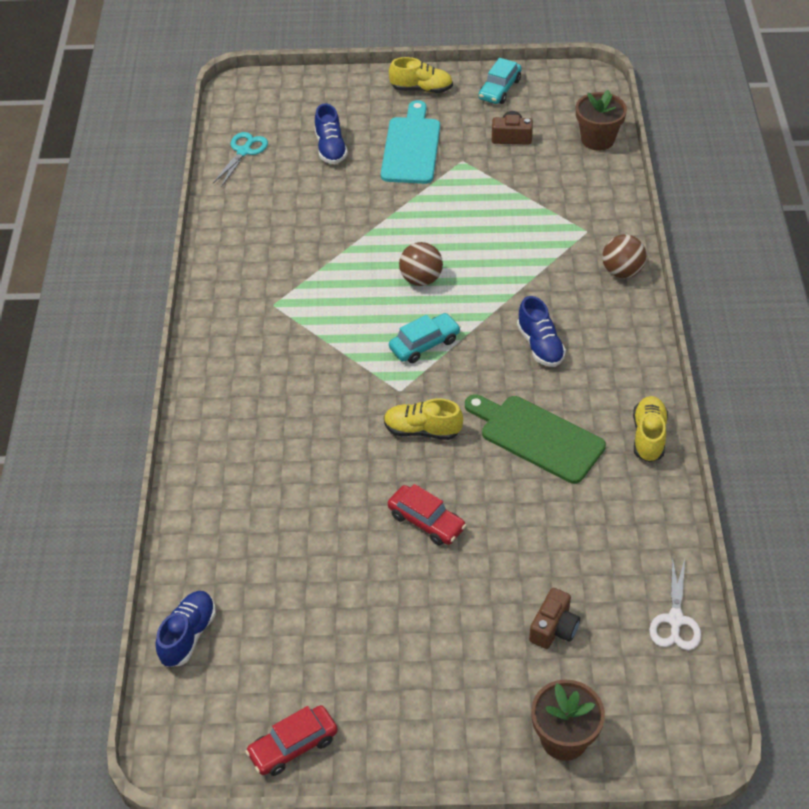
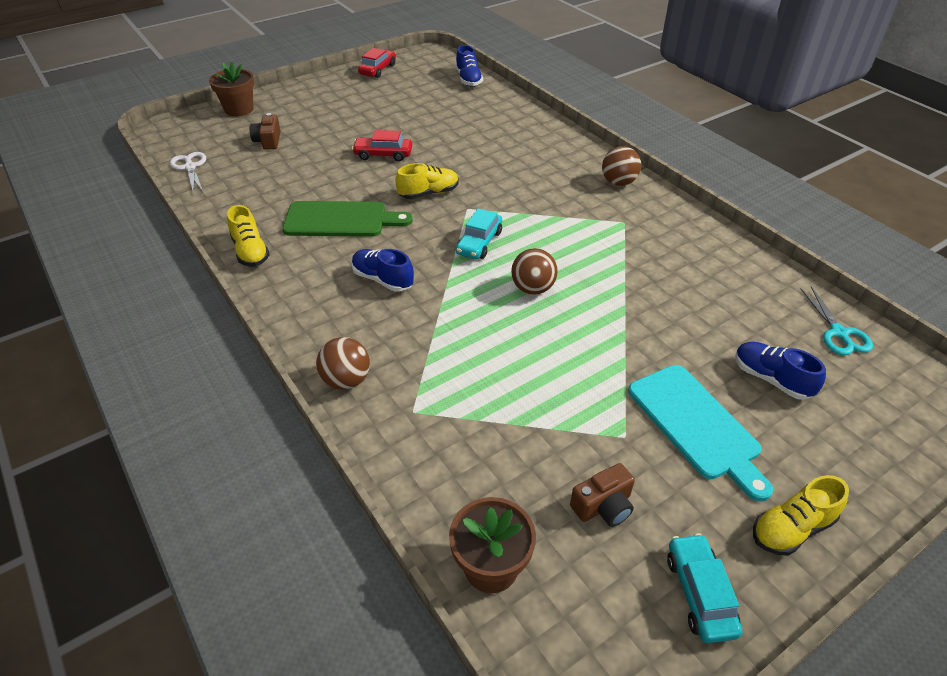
camera: 145 degrees right, 5 degrees down
none -> brown ball [602,146,641,186]

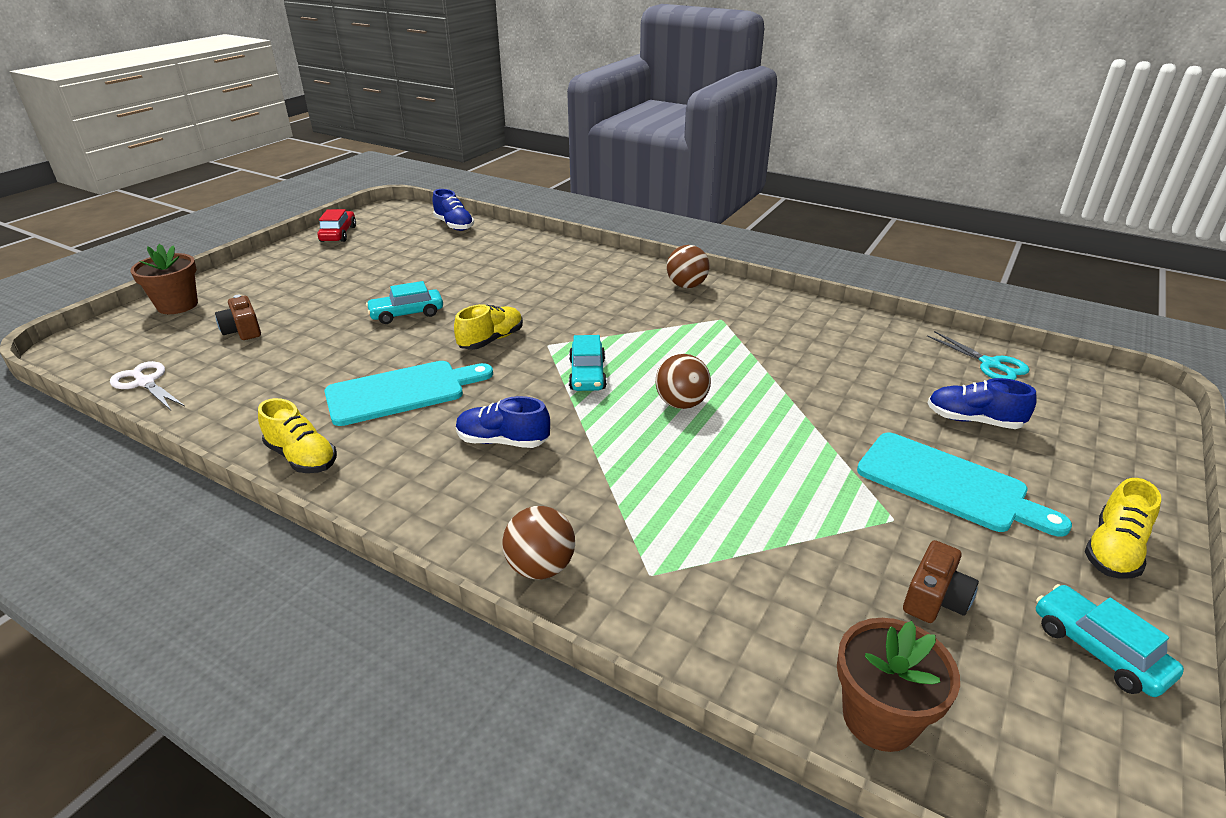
camera: 25 degrees left, 10 degrees down
green cutting board [282,201,413,237] -> turquoise cutting board [324,361,493,426]
red car [352,130,412,161] -> turquoise car [366,281,443,324]

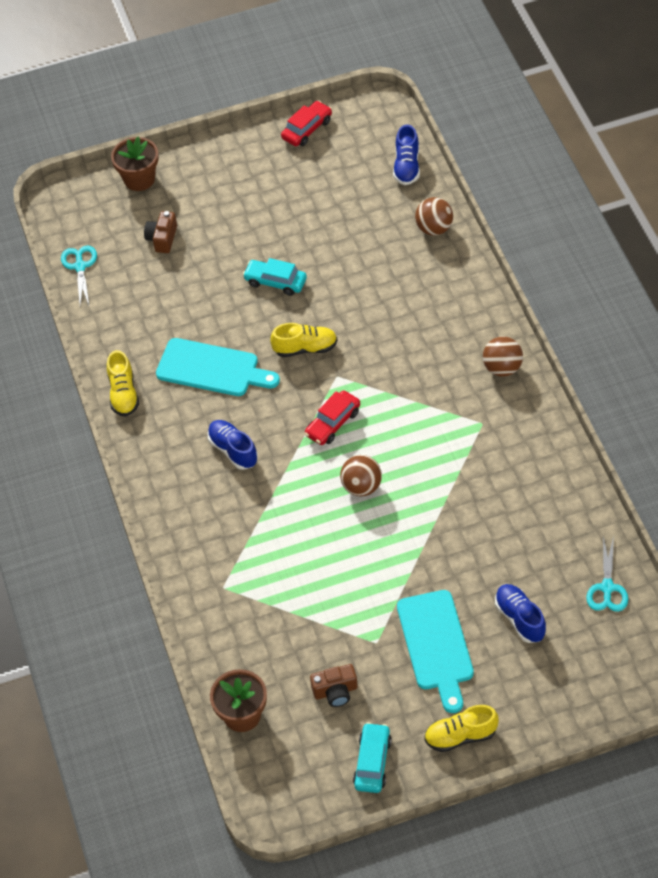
camera: 45 degrees right, 20 degrees up
white scissors [110,361,185,410] -> turquoise scissors [61,246,97,305]
brown ball [502,506,575,579] -> brown ball moved to [415,197,453,236]
turquoise car [569,335,607,391] -> red car [305,390,360,445]

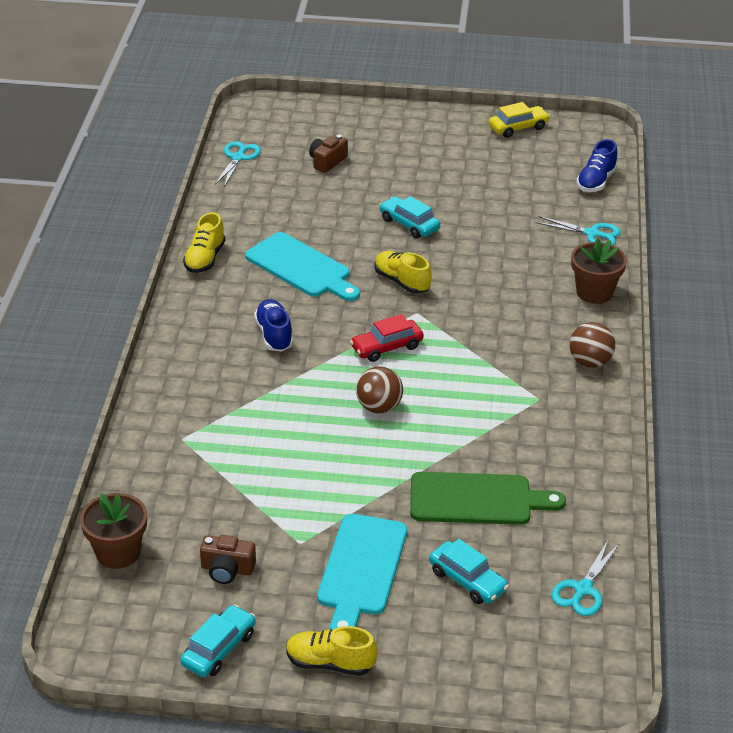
camera: 20 degrees right, 15 degrees down
brown flower pot [111,137,159,191] -> brown flower pot moved to [571,238,627,304]
yellow shoe [270,323,337,357] -> yellow shoe turned 150 degrees counterclockwise [374,251,432,294]
red car [281,101,332,146] -> yellow car [489,102,550,138]
brown ball [415,197,453,236] -> turquoise scissors [535,216,621,246]
blue shoe [495,584,546,643] -> turquoise car [429,539,509,604]
none -> green cutting board [410,472,566,525]

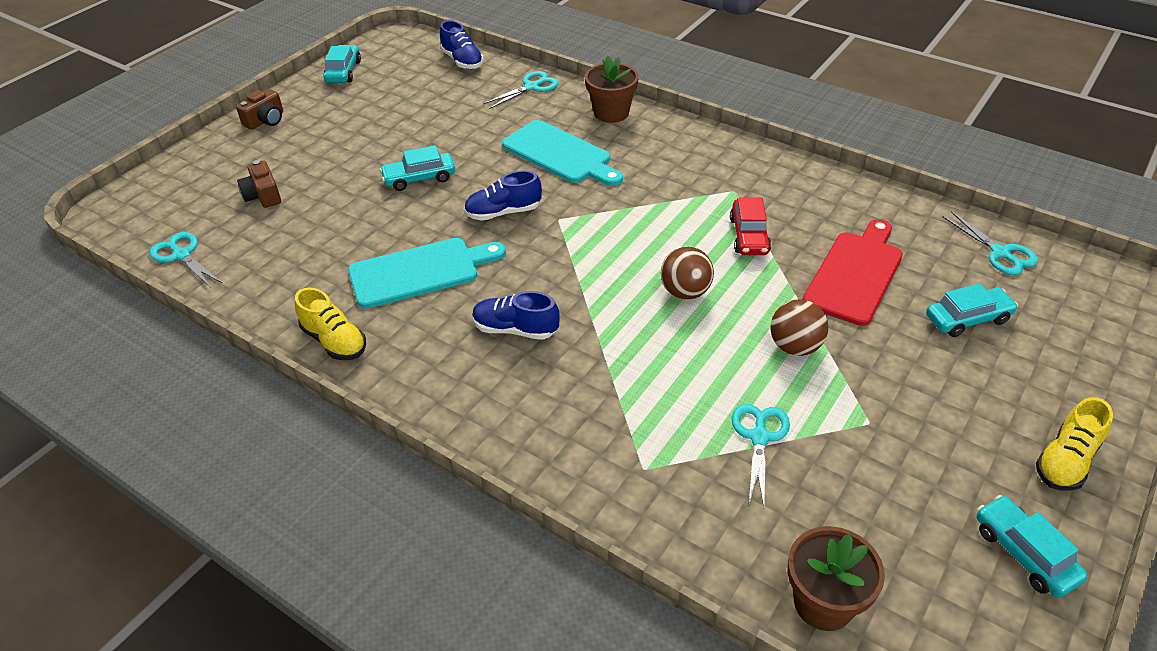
camera: 60 degrees left, 5 degrees up
brown camera [200,535,256,584] -> brown camera moved to [236,89,283,130]
turquoise cutting board [317,514,407,630] -> turquoise cutting board moved to [502,120,623,186]
red car [350,314,424,362] -> red car moved to [730,198,771,255]
yellow shoe [374,251,432,294] -> blue shoe [464,170,542,221]
green cutting board [410,472,566,525] -> red cutting board [803,219,903,326]
yellow car [489,102,550,138] -> turquoise car [324,45,361,83]
brown ball [570,322,615,368] -> brown ball moved to [770,299,828,356]
none -> turquoise scissors [732,404,790,507]

